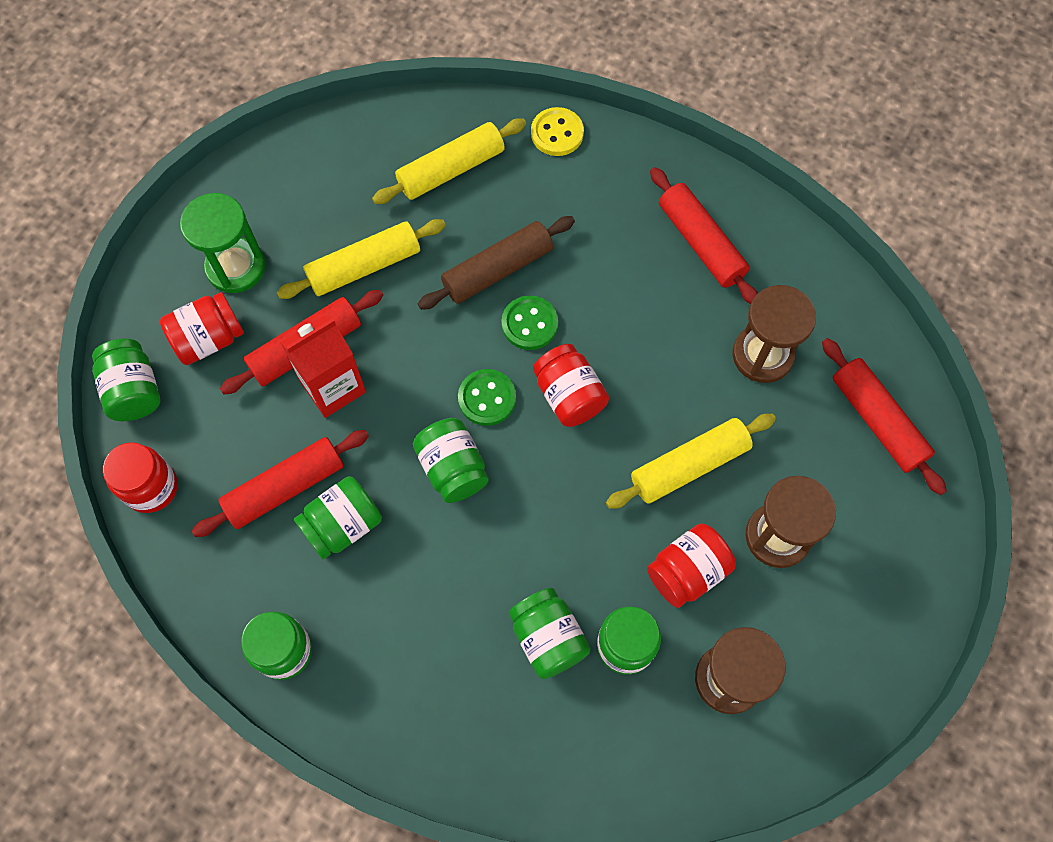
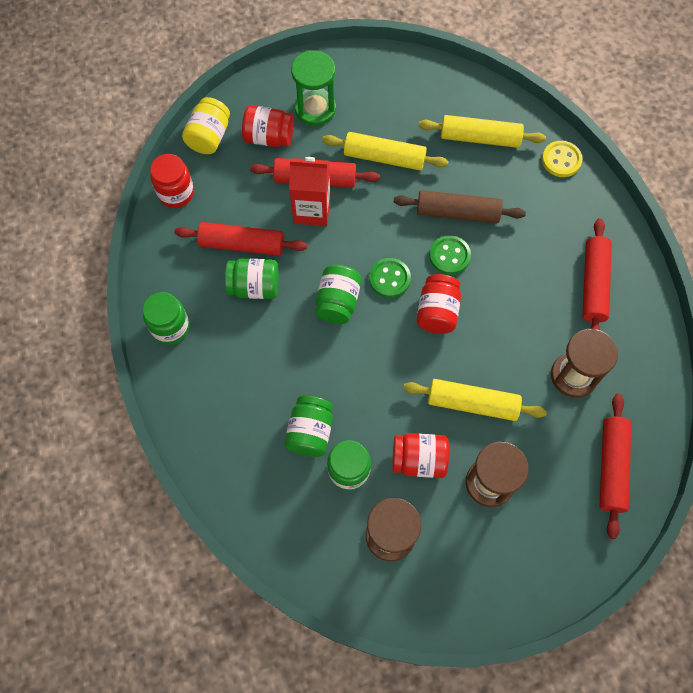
camera: 40 degrees right, 0 degrees up
green jar [92,339,160,421] -> yellow jar [182,97,230,154]

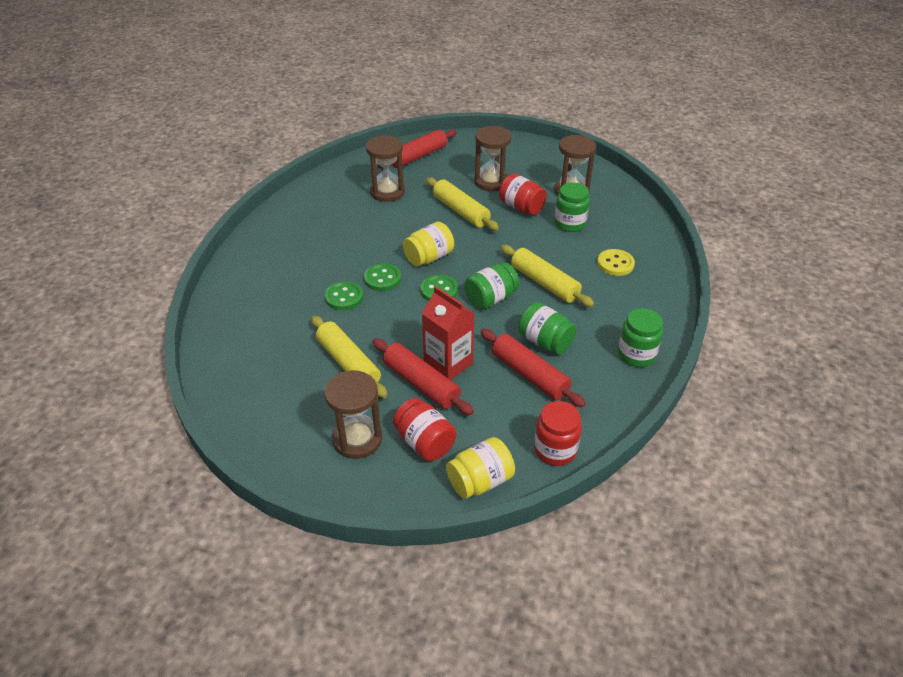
camera: 140 degrees left, 25 degrees down
green jar [284,396,333,457] -> none
green hourglass [291,50,336,126] -> brown hourglass [324,370,382,459]
brown rolling pin [394,190,526,223] -> green button [324,281,363,310]
red jar [417,274,461,334] -> yellow jar [403,222,454,266]
yellow rolling pin [418,115,546,148] -> yellow rolling pin moved to [501,245,594,307]
yellow button [542,141,583,177] -> yellow button moved to [597,249,635,276]
red rolling pin [582,218,612,330] -> none

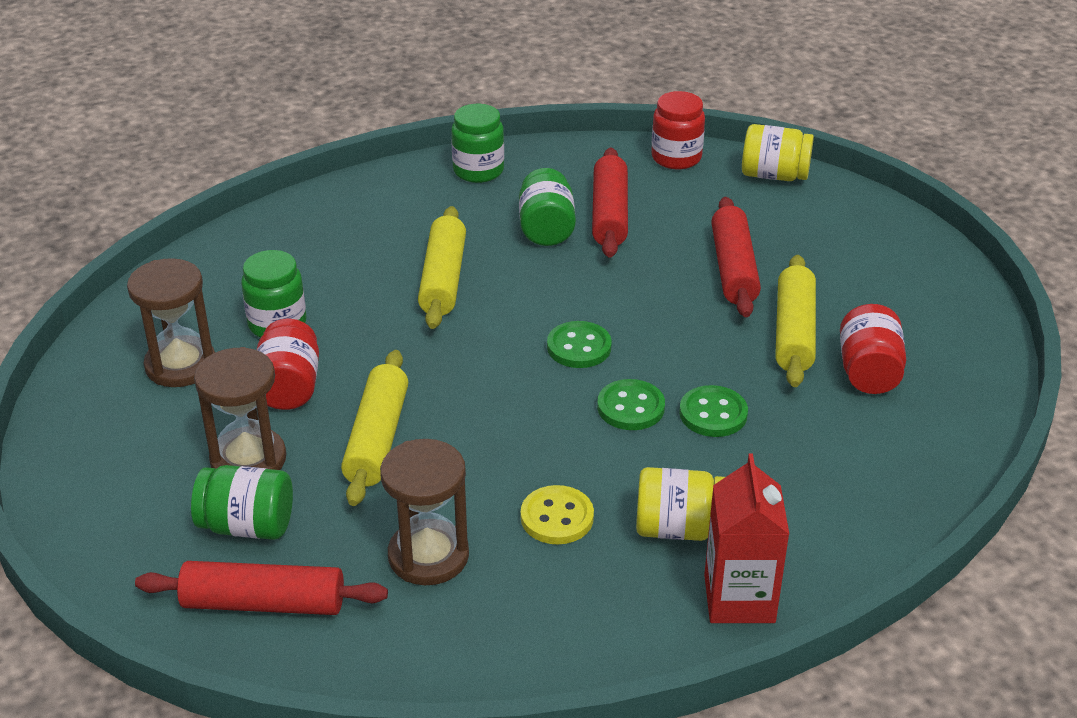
camera: 135 degrees left, 5 degrees down
brown hourglass [324,370,382,459] -> none
red jar [393,398,456,461] -> red jar moved to [840,304,906,394]
yellow jar [403,222,454,266] -> yellow jar moved to [636,467,725,541]
red carton [422,286,475,380] -> red carton moved to [704,453,789,623]
green jar [464,262,519,310] -> green jar moved to [191,465,293,540]
yellow button [597,249,635,276] -> yellow button moved to [521,485,594,545]

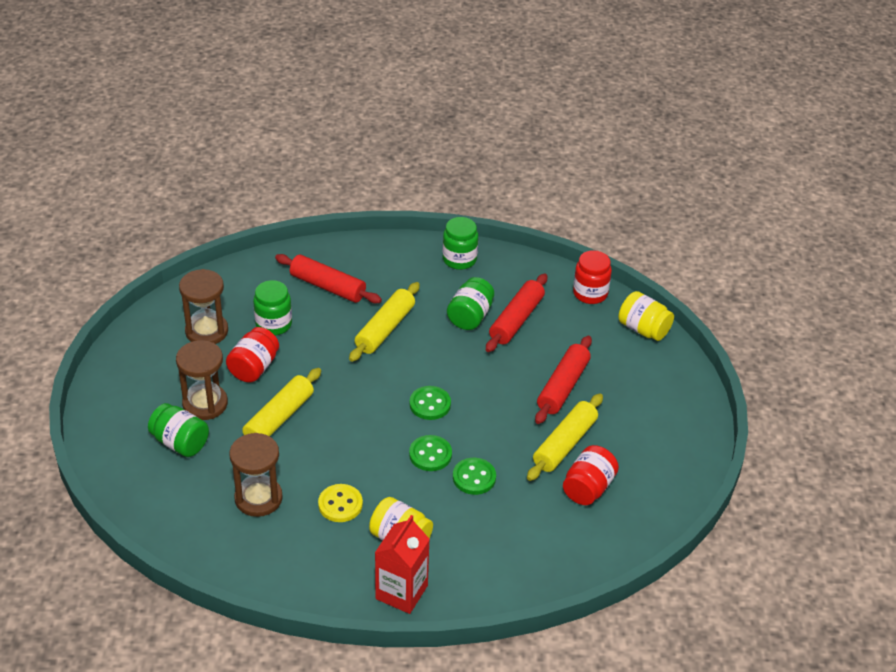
camera: 25 degrees right, 5 degrees up
red rolling pin [135,561,388,615] -> red rolling pin moved to [275,254,382,303]

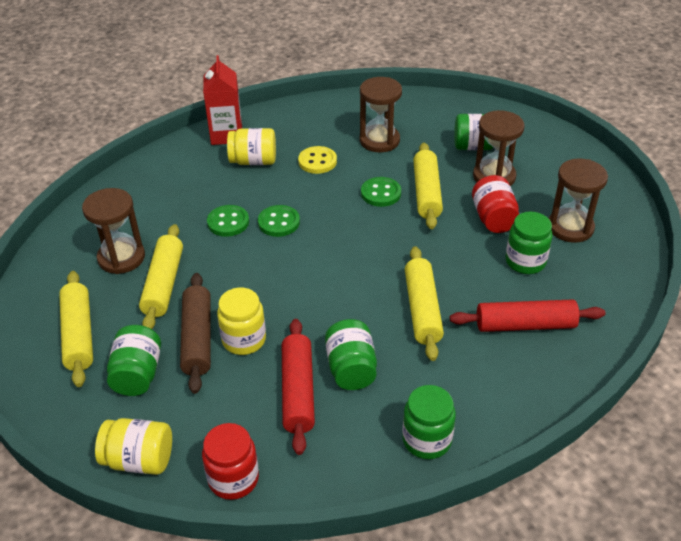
camera: 150 degrees right, 0 degrees up
green button [410,386,451,420] -> green button moved to [361,177,401,207]
red rolling pin [535,336,592,424] -> brown rolling pin [180,273,211,394]
red jar [563,445,619,505] -> brown hourglass [82,188,145,274]
none -> yellow rolling pin [59,271,93,387]
none -> green jar [107,325,161,396]
none -> yellow jar [217,288,266,355]

